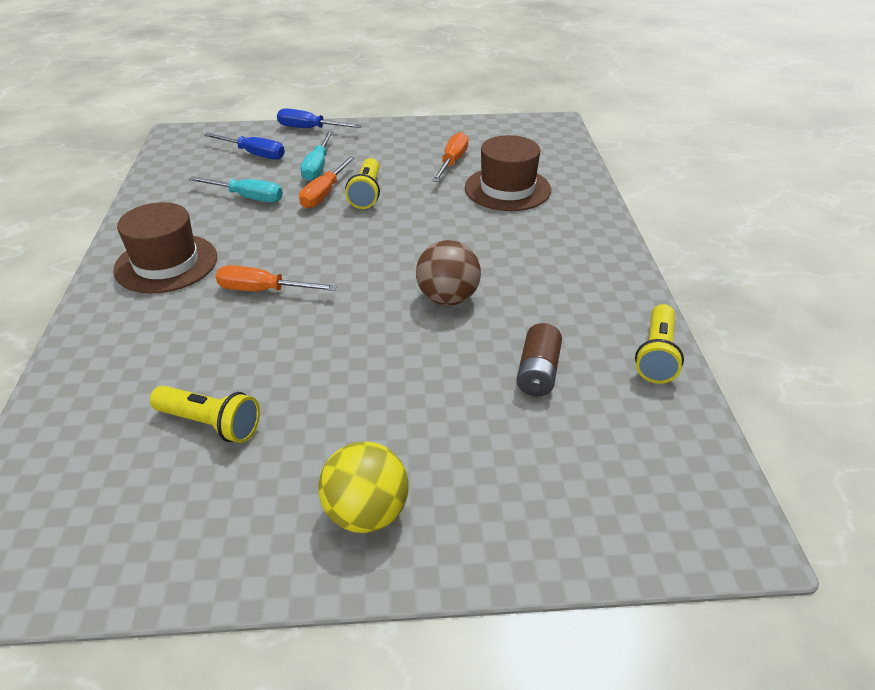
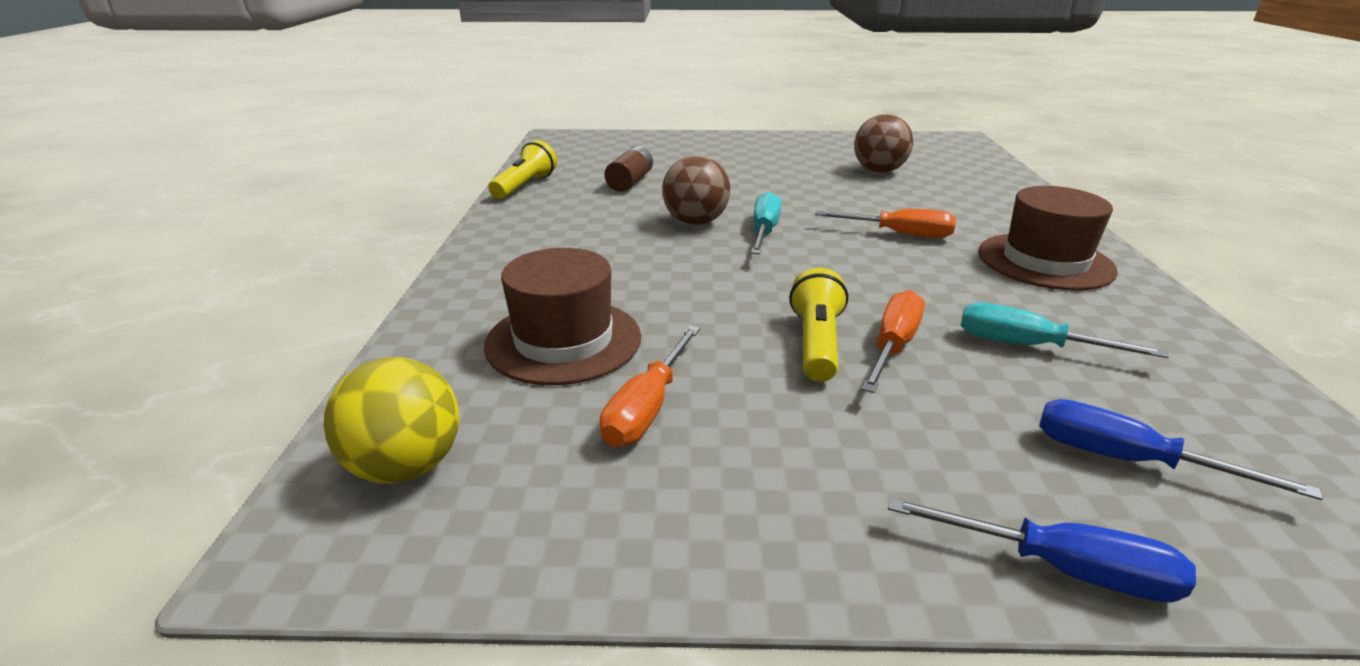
camera: 175 degrees left, 10 degrees down
yellow flashlight [150,385,260,443] -> brown ball [854,114,913,173]
turquoise screwdriver [300,131,333,181] -> turquoise screwdriver moved to [751,192,781,254]
yellow ball [318,441,409,533] -> yellow ball moved to [324,357,459,484]

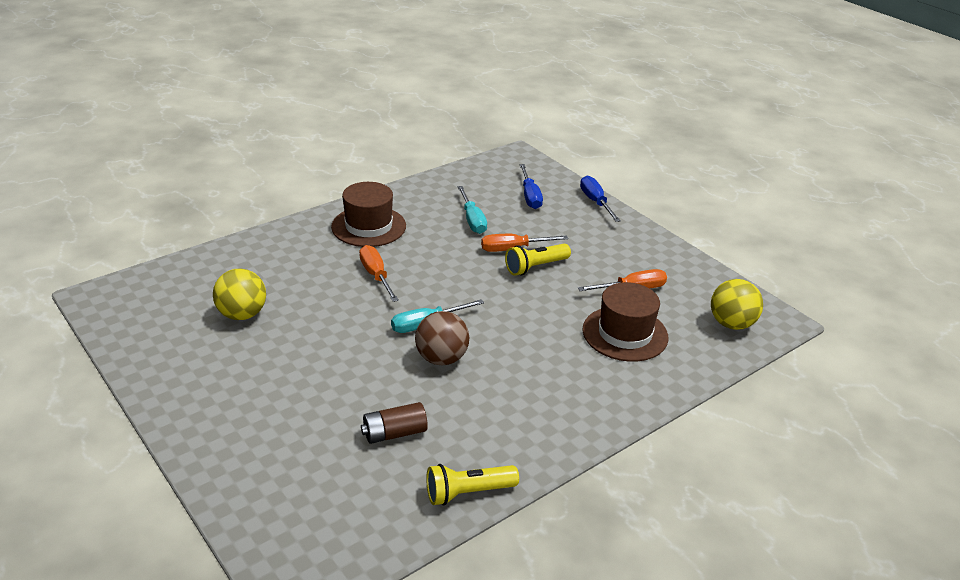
camera: 130 degrees left, 5 degrees up
brown ball [854,114,913,173] -> yellow ball [213,268,266,320]

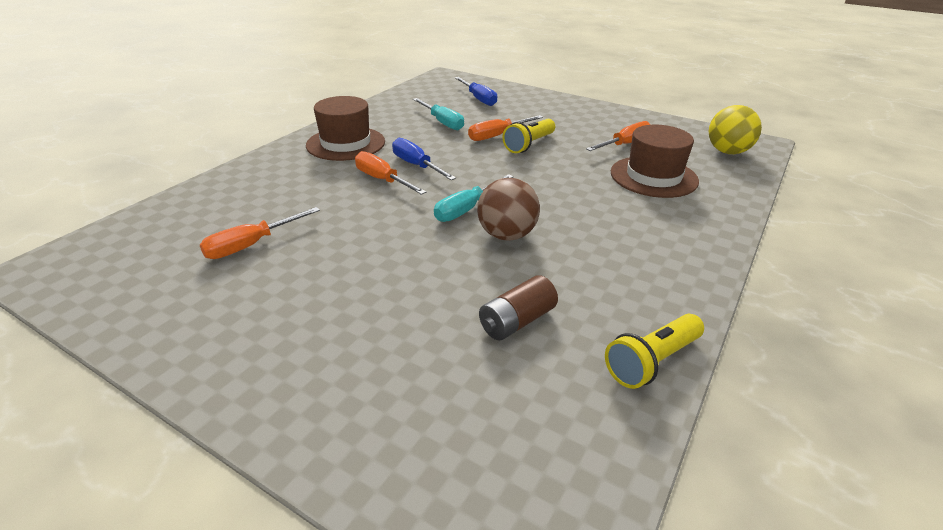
camera: 20 degrees left, 0 degrees up
yellow ball [213,268,266,320] -> orange screwdriver [200,207,320,259]
blue screwdriver [580,176,621,222] -> blue screwdriver moved to [392,138,456,180]

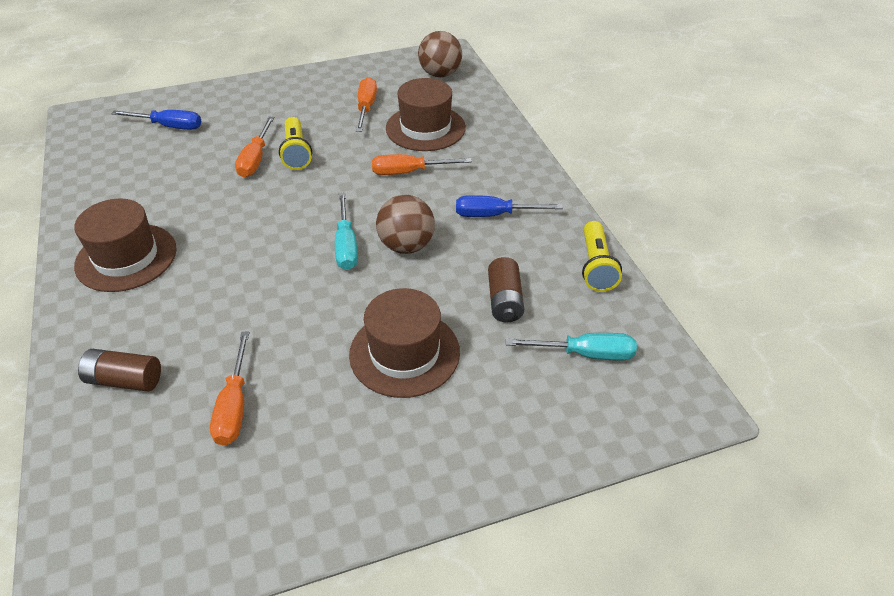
camera: 50 degrees left, 10 degrees up
orange screwdriver [355,151,426,195] -> orange screwdriver moved to [372,154,472,175]
blue screwdriver [392,138,456,180] -> blue screwdriver moved to [456,195,563,217]
turquoise screwdriver [413,98,464,130] -> turquoise screwdriver moved to [506,333,637,361]
yellow ball [709,105,762,154] -> brown ball [418,31,462,77]
none -> brown battery [78,349,161,391]
none -> brown hat [349,288,460,398]

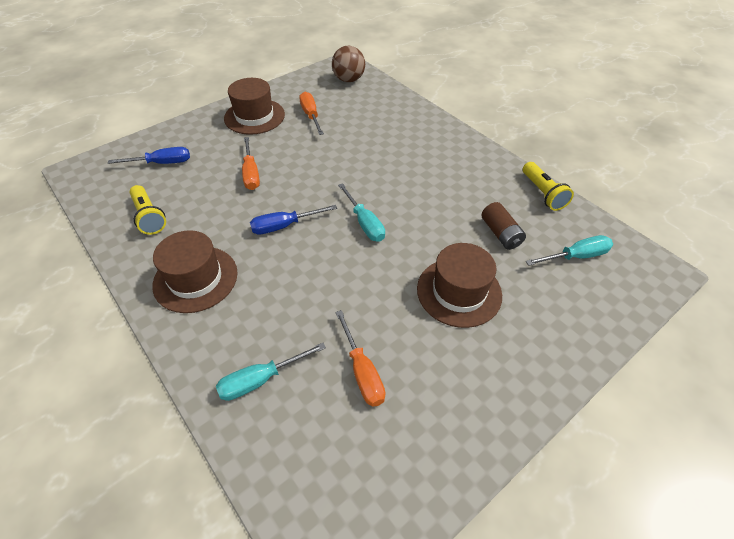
camera: 20 degrees left, 5 degrees up
brown battery [78,349,161,391] -> turquoise screwdriver [216,343,326,401]
yellow flashlight [279,117,312,170] -> yellow flashlight moved to [129,185,166,235]
orange screwdriver [372,154,472,175] -> none
brown ball [376,195,435,254] -> none
brown hat [386,78,466,151] -> brown hat moved to [224,78,285,135]
blue screwdriver [456,195,563,217] -> blue screwdriver moved to [250,205,337,234]

